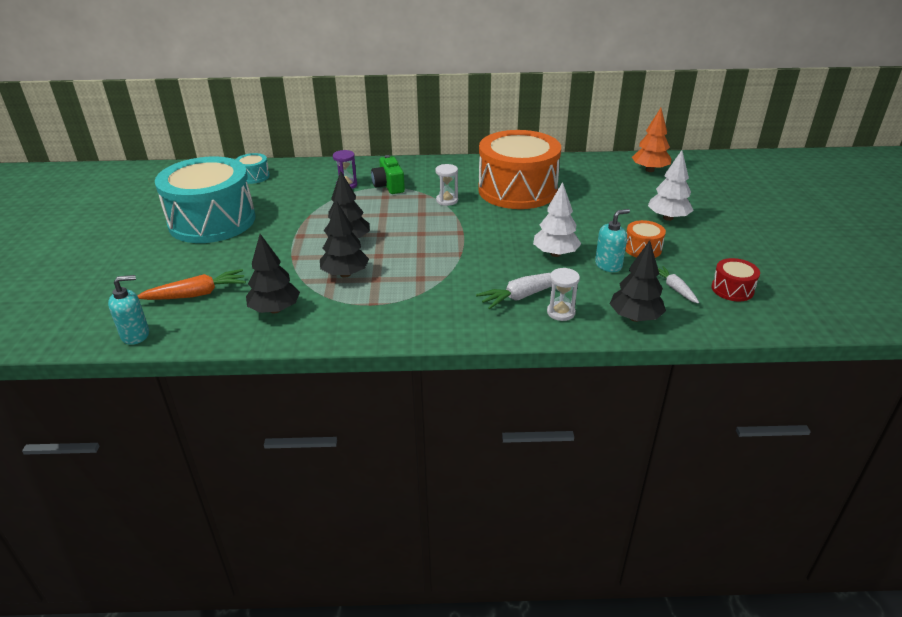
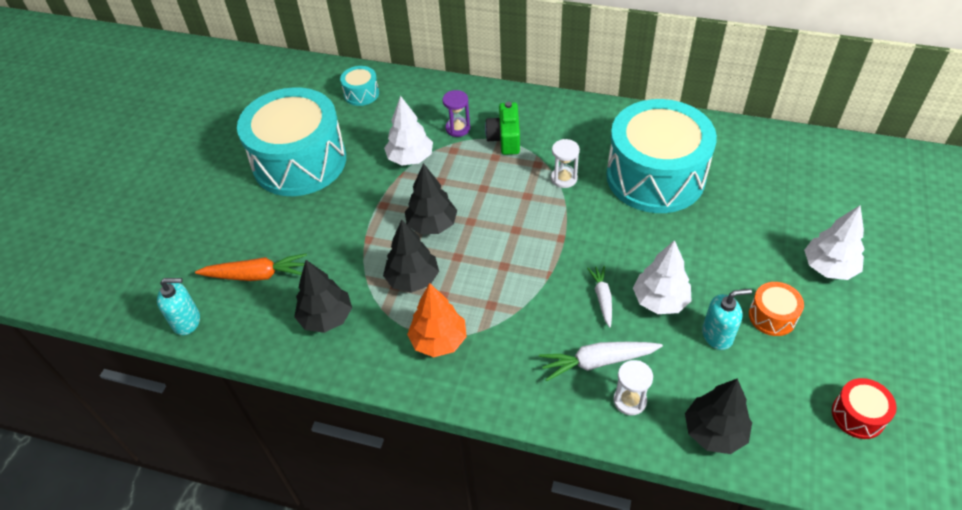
camera: 20 degrees right, 15 degrees up
orange drum [478,130,561,209] -> turquoise drum [606,99,717,213]
orange tree [632,108,671,172] -> orange tree moved to [407,283,467,357]
white carrot [658,266,699,304] -> white carrot moved to [587,266,612,327]
none -> white tree [384,96,433,165]

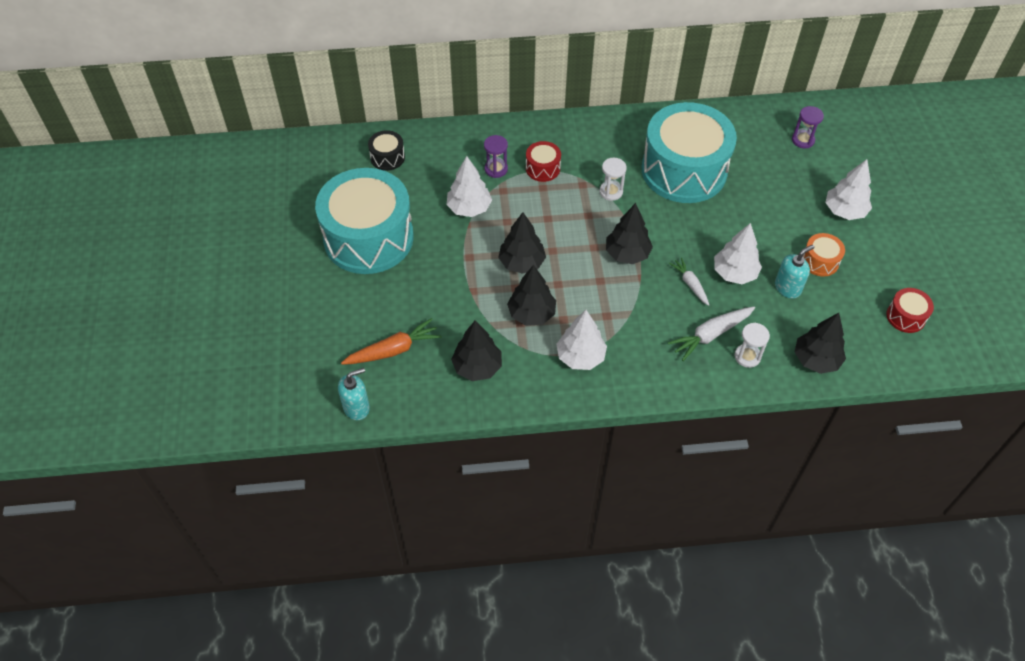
camera: 25 degrees left, 5 degrees up
turquoise drum [340,66,379,106] -> black drum [368,130,405,171]
orange tree [407,283,467,357] -> white tree [556,310,607,370]
green camera [485,102,520,155] -> red drum [526,141,561,182]
none -> black tree [606,203,653,264]
none -> purple hourglass [792,106,824,148]

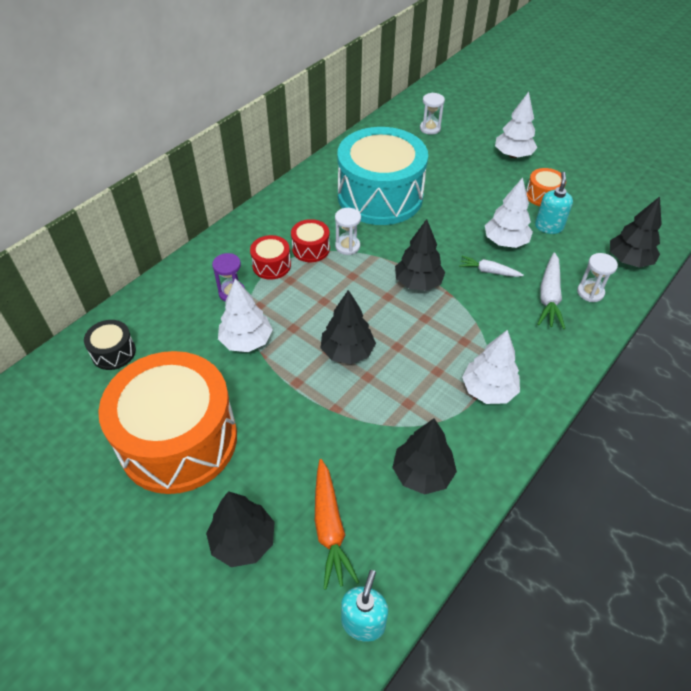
camera: 45 degrees left, 5 degrees down
turquoise drum [315,168,414,274] -> orange drum [98,351,237,494]
orange carrot [341,318,441,365] -> orange carrot turned 150 degrees clockwise [315,459,359,590]
black tree [507,265,556,326] -> black tree moved to [206,491,275,567]
purple hourglass [792,106,824,148] -> white hourglass [420,93,445,135]
red drum [886,288,934,333] -> red drum moved to [291,219,330,262]

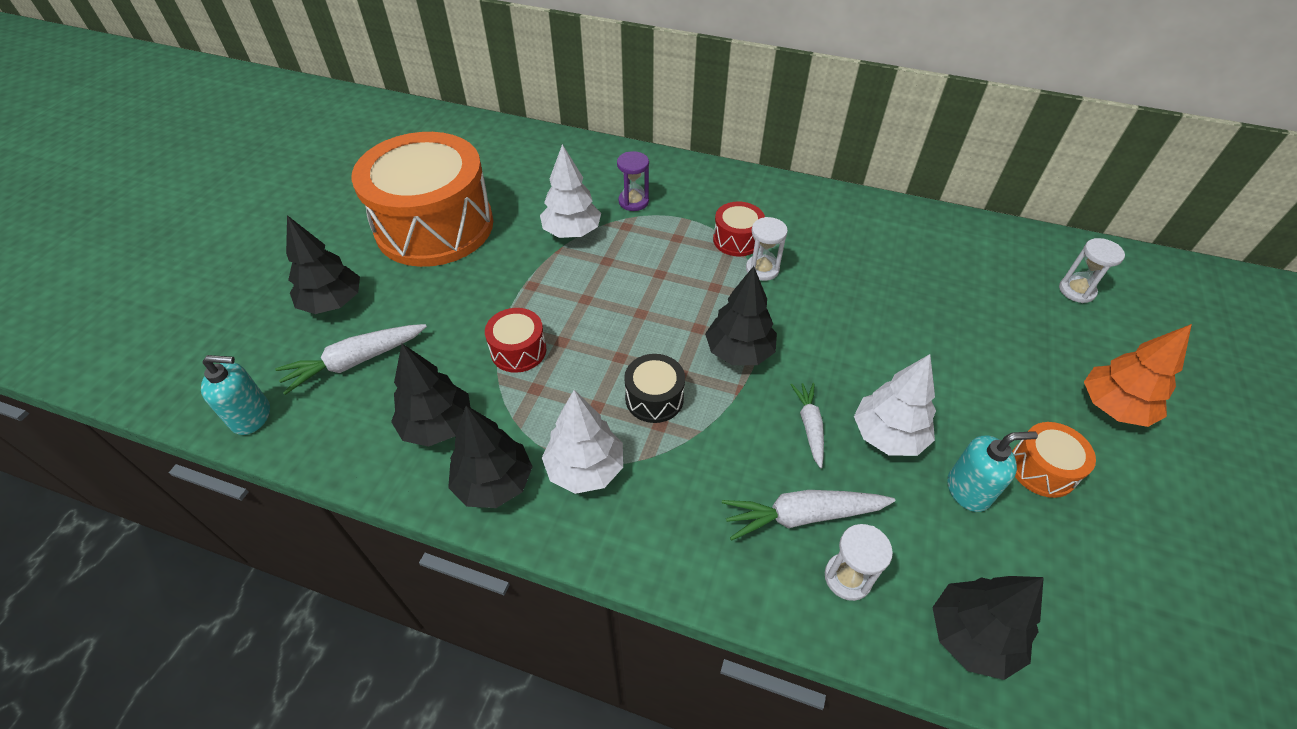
camera: 70 degrees right, 0 degrees up
black drum [84,320,136,370] -> black drum moved to [624,354,685,423]
red drum [250,235,291,279] -> red drum moved to [485,308,546,373]
orange carrot [315,459,359,590] -> white carrot [275,324,427,395]
black tree [321,290,376,364] -> black tree moved to [448,405,533,508]
turquoise drum [337,127,428,225] -> none
white tree [495,92,537,158] -> orange tree [1084,324,1192,427]

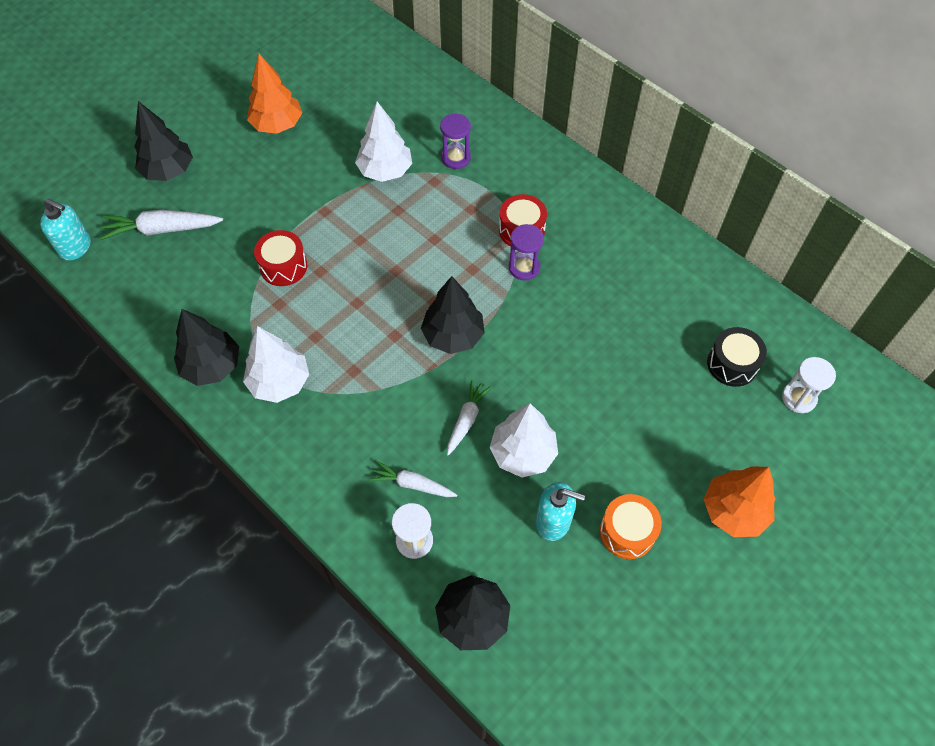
camera: 25 degrees right, 10 degrees up
orange drum [351,132,493,267] -> orange tree [247,54,303,134]
black tree [391,344,471,447] -> none
black drum [624,354,685,423] -> black drum moved to [707,327,767,387]
white carrot [722,490,895,541] -> white carrot [369,461,457,497], size x0.64
white hourglass [746,217,788,281] -> purple hourglass [509,224,544,280]

